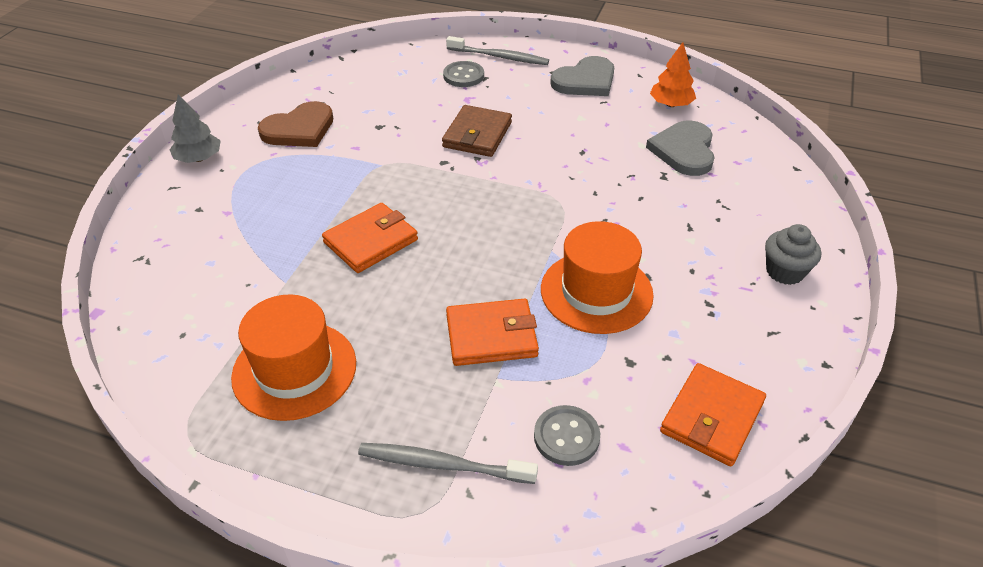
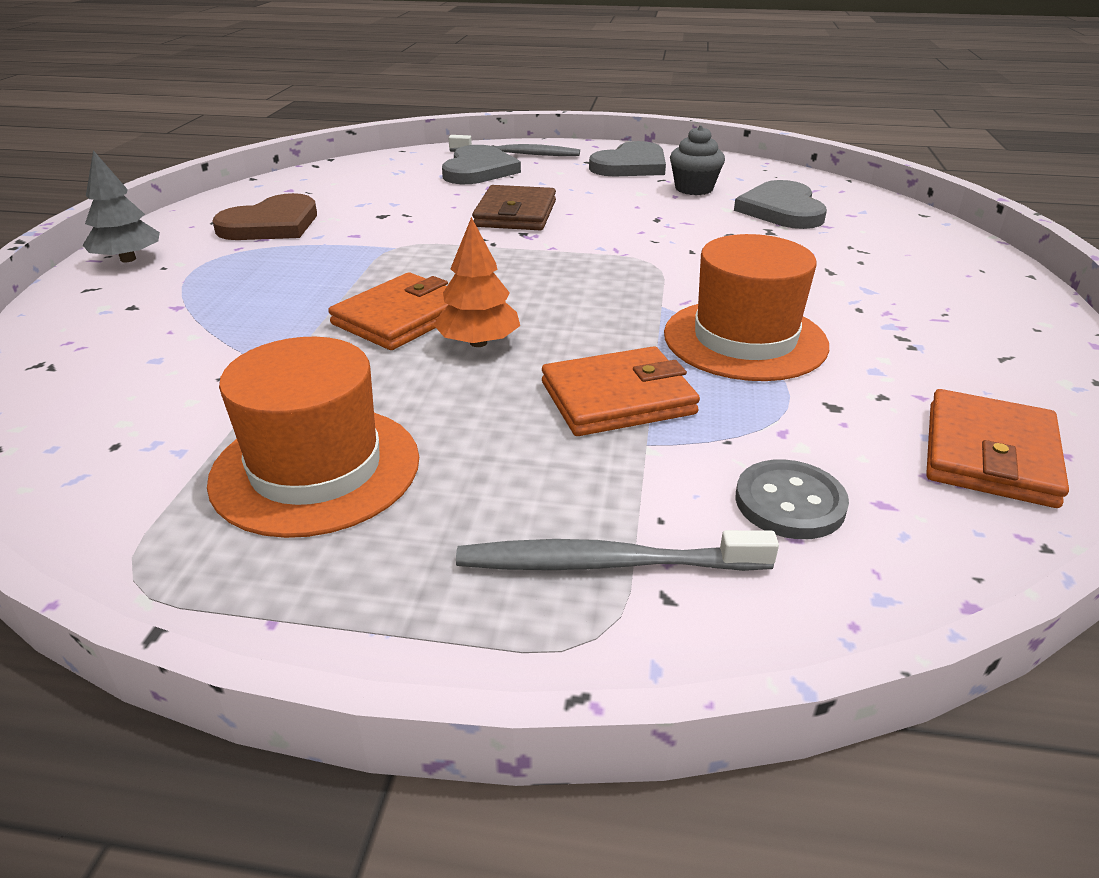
camera: 10 degrees left, 10 degrees down
grey button [443,61,484,87] -> grey heart [442,145,521,184]
orange tree [650,42,696,107] -> orange tree moved to [433,217,520,347]
grey cupcake [765,224,821,285] -> grey cupcake moved to [670,125,725,195]

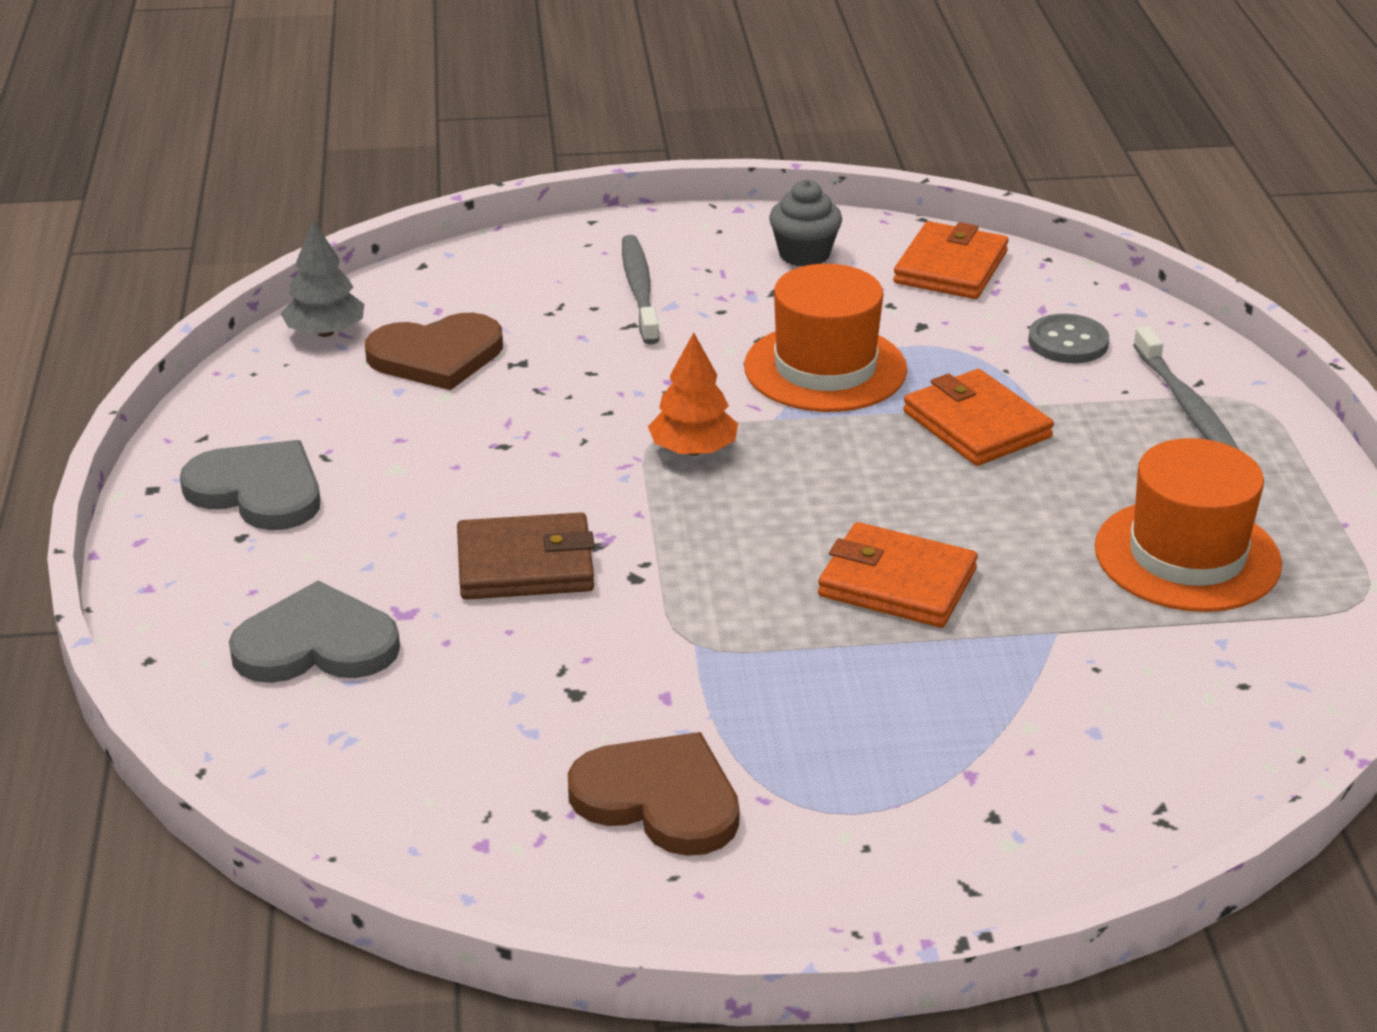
camera: 105 degrees left, 0 degrees up
grey tree [83,150,160,262] -> grey tree moved to [281,220,364,337]
orange tree [433,217,520,347] -> orange tree moved to [648,332,738,455]
grey toothbrush [448,135,580,156] -> grey toothbrush moved to [622,235,660,345]
grey cupcake [670,125,725,195] -> grey cupcake moved to [769,180,842,266]
grey heart [734,180,827,229] -> brown heart [365,313,503,390]
orange wallet [926,389,1069,508] -> orange wallet turned 75 degrees counterclockwise [893,221,1008,299]

